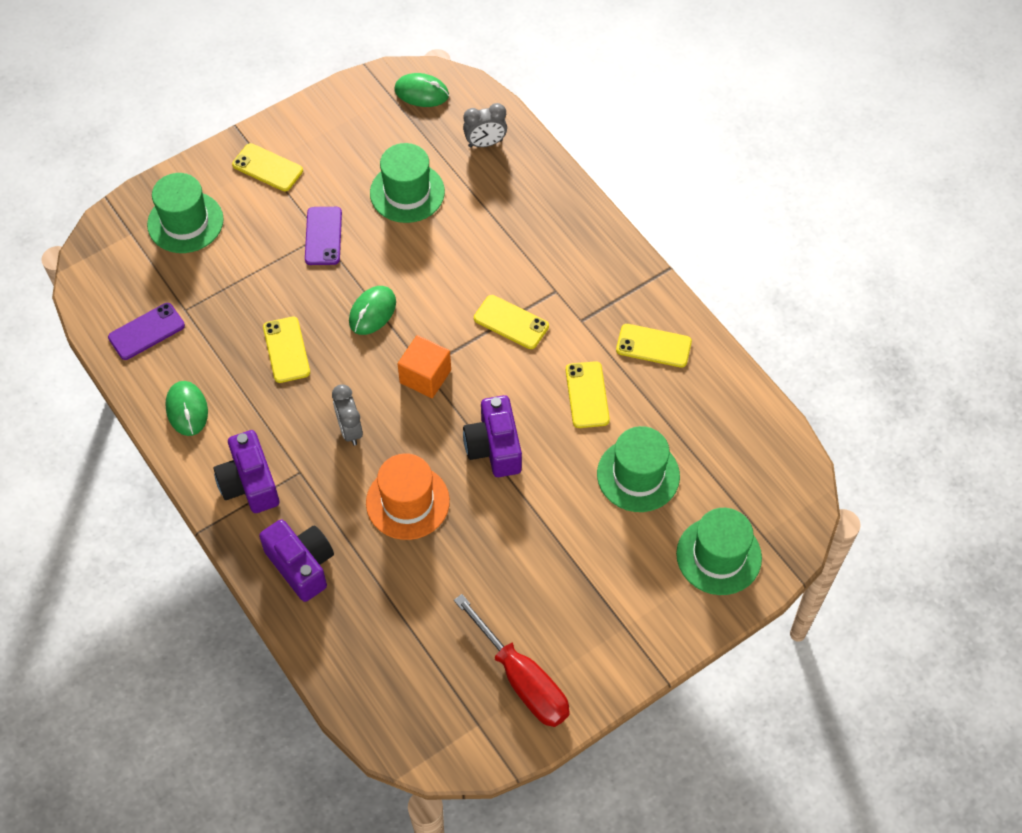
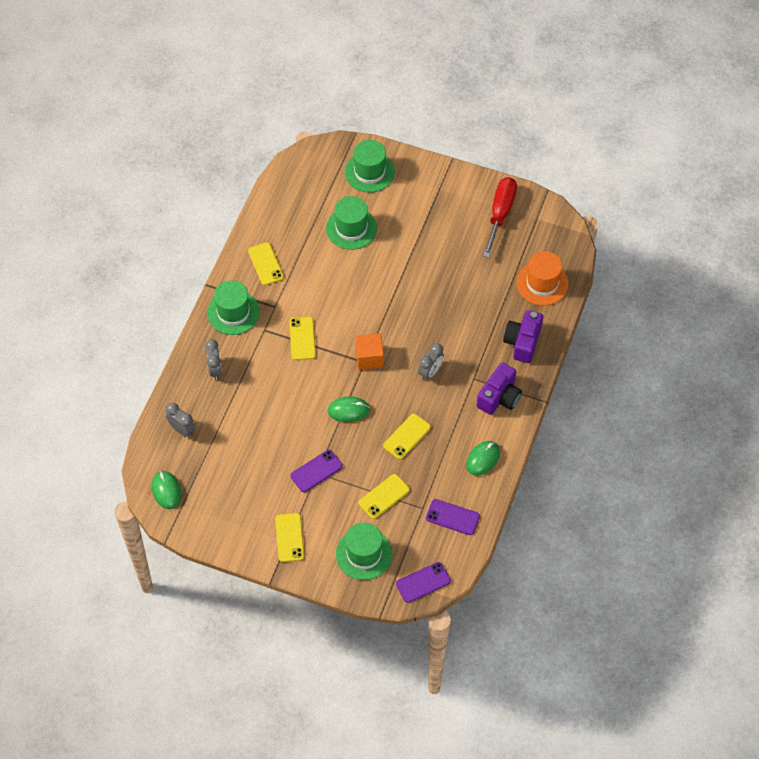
camera: 125 degrees left, 0 degrees up
orange hat [366,453,450,540] -> orange hat moved to [516,251,569,305]
green hat [370,143,445,223] -> green hat moved to [207,280,260,335]
purple camera [463,395,522,477] -> none
yellow phone [566,361,610,428] -> yellow phone moved to [359,474,410,519]
none -> grey clock [205,339,222,380]
none -> purple phone [396,562,451,603]

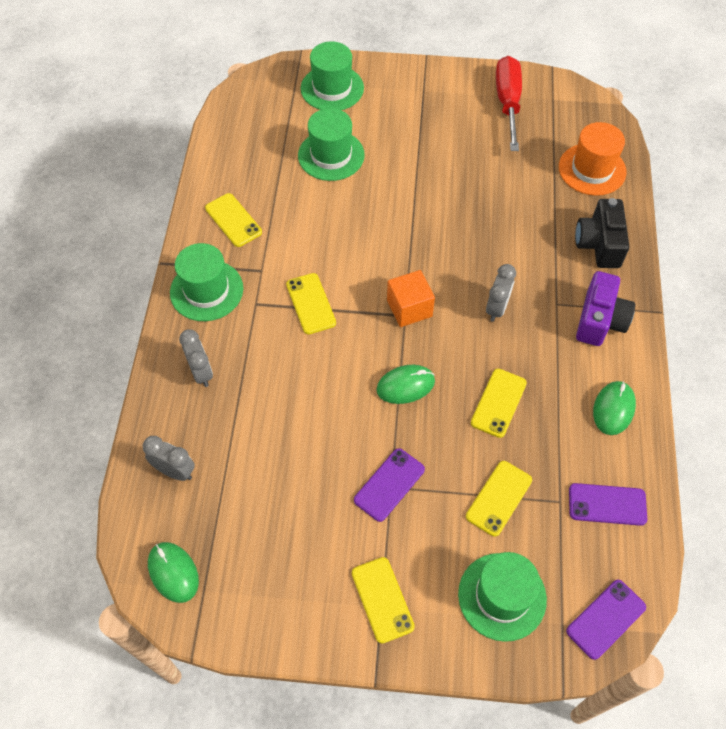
camera: 15 degrees left, 0 degrees up
purple camera [503,310,543,363] -> black camera [575,198,629,268]

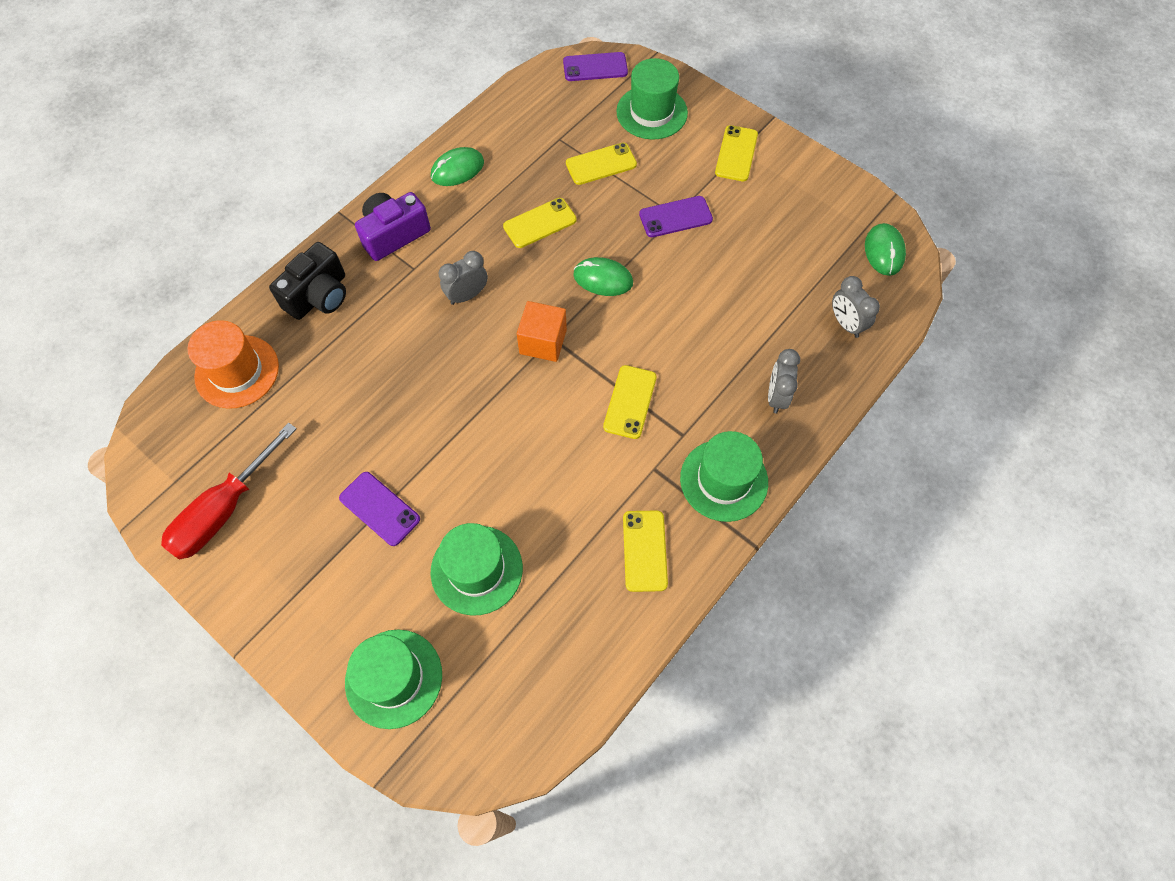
camera: 145 degrees left, 5 degrees up
purple phone [569,483,647,526] -> purple phone moved to [339,472,420,546]

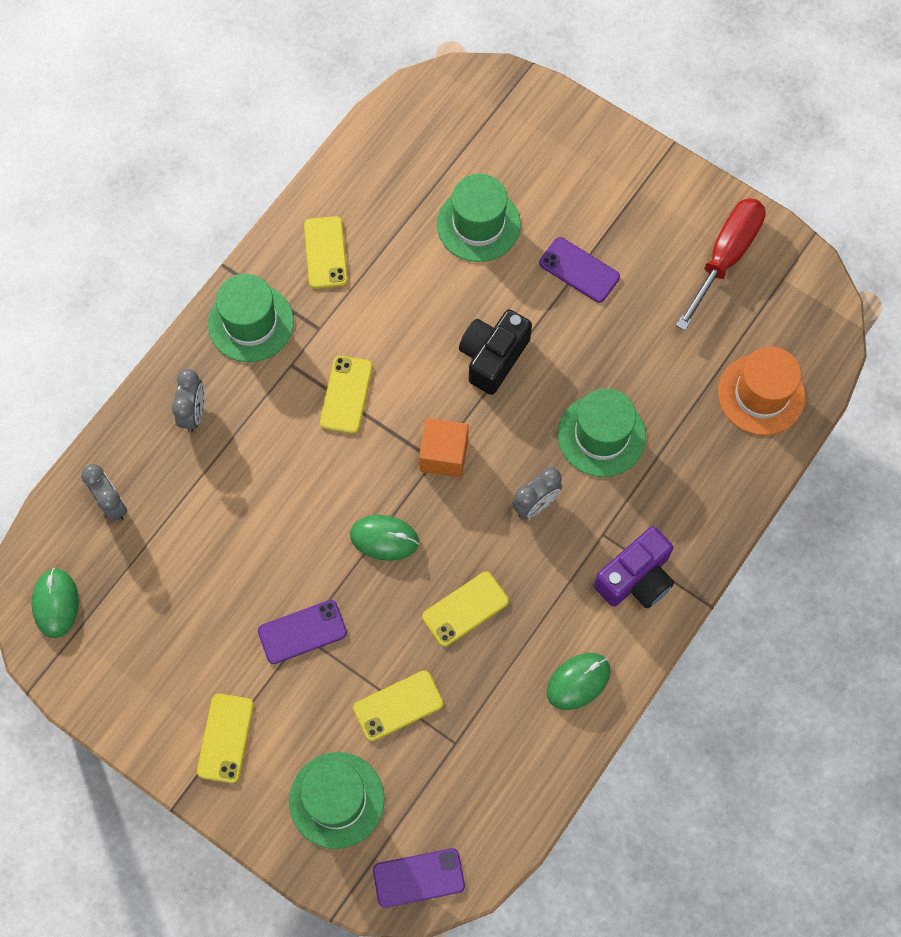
camera: 175 degrees right, 5 degrees up
black camera [269,242,346,320] -> black camera moved to [459,309,532,395]
green hat [345,629,442,729] -> green hat moved to [558,388,646,477]

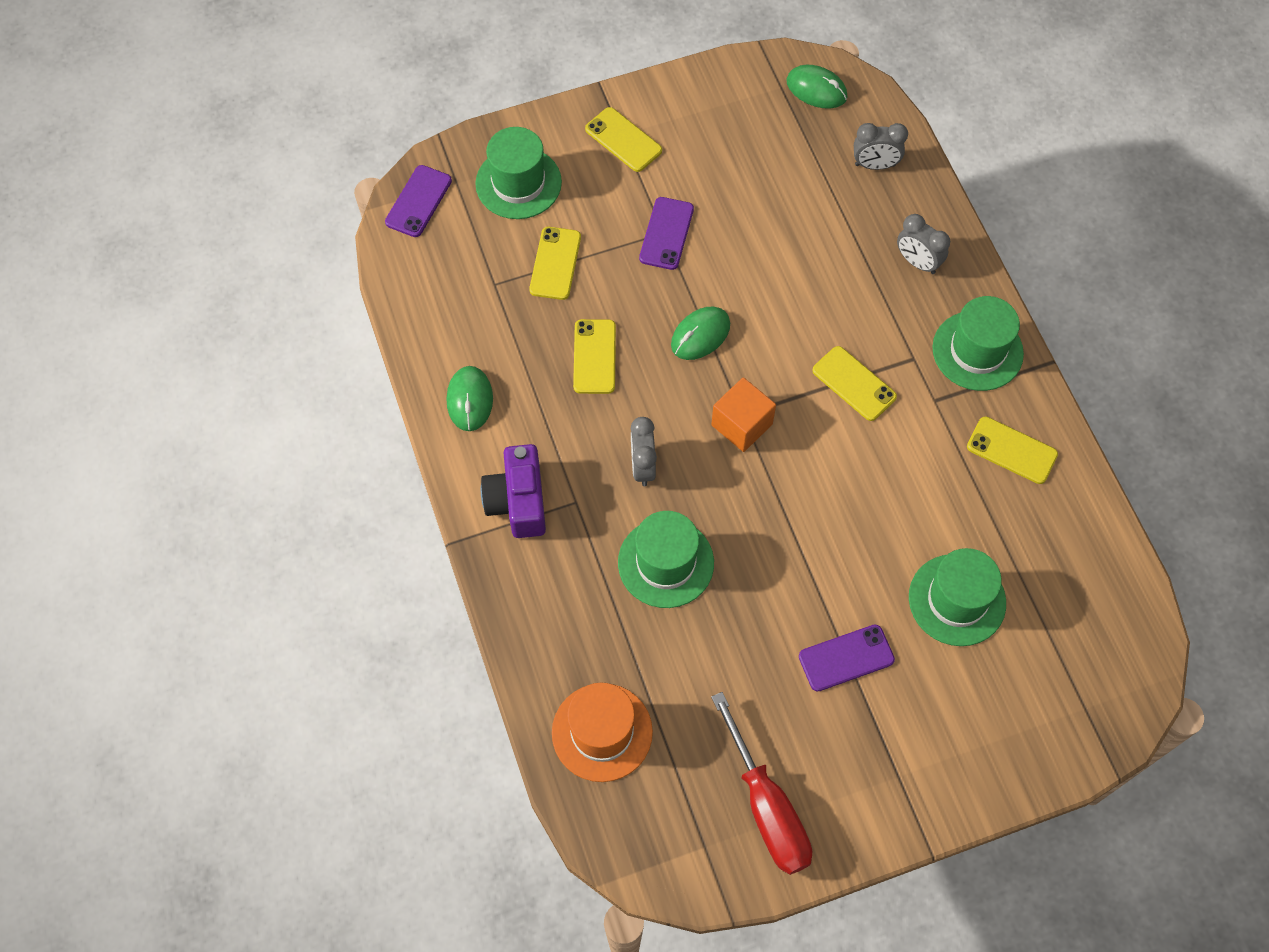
camera: 125 degrees right, 5 degrees down
black camera [459,309,532,395] -> none

